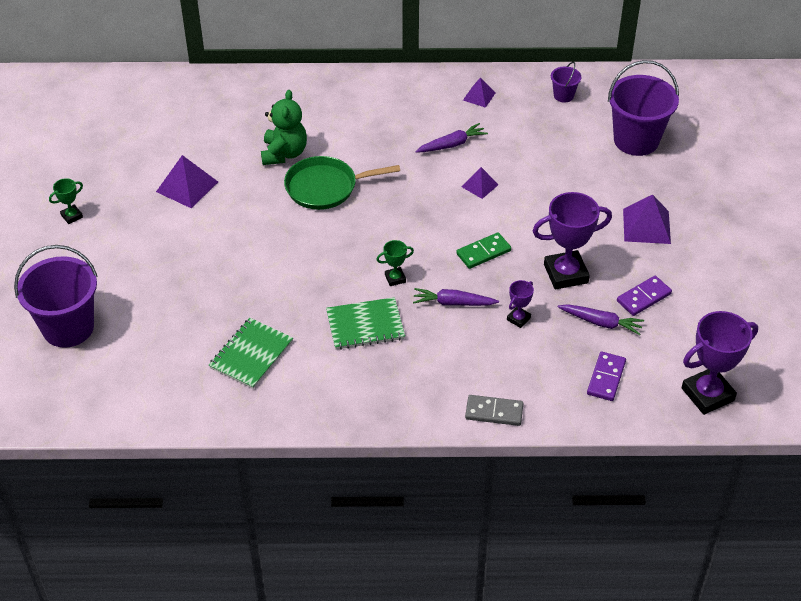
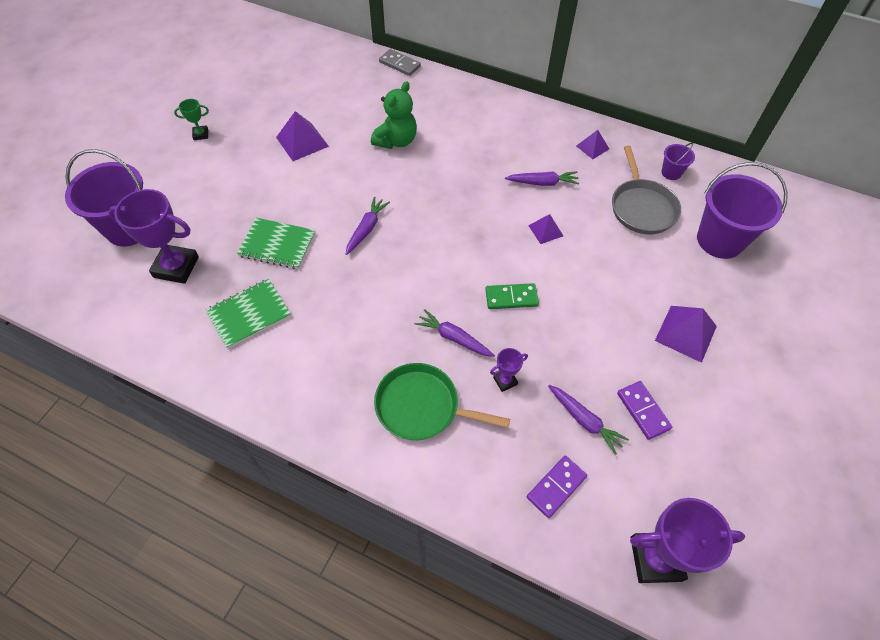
camera: 25 degrees right, 10 degrees up
green pan [284,156,400,210] -> green pan moved to [374,363,510,440]
green notebook [326,297,405,350] -> green notebook moved to [237,218,315,269]
green trophy [376,240,414,286] -> none
grey domino [465,395,523,426] -> grey domino moved to [379,49,421,76]
purple trophy [533,192,612,290] -> purple trophy moved to [108,189,199,284]
purple domino [617,276,672,316] -> purple domino turned 75 degrees clockwise [617,381,672,440]
none -> purple carrot [346,197,390,255]
none -> grey pan [612,145,681,234]

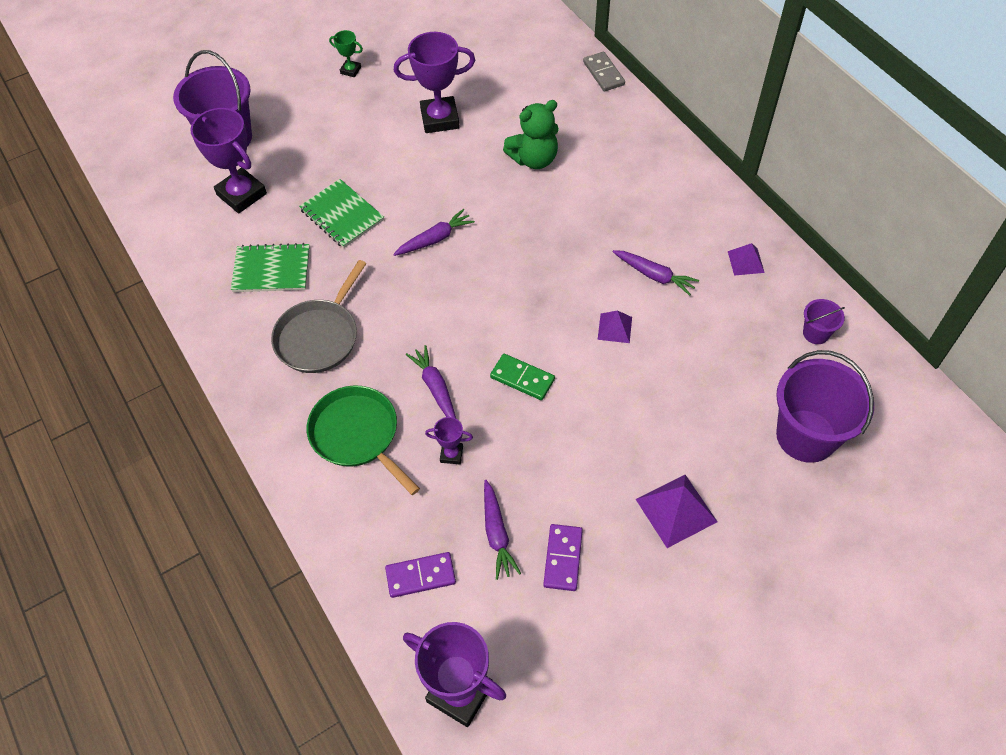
camera: 35 degrees right, 0 degrees up
purple pyramid [276,111,329,161] -> purple trophy [394,32,475,133]
grey pan [612,145,681,234] -> grey pan moved to [271,260,367,373]

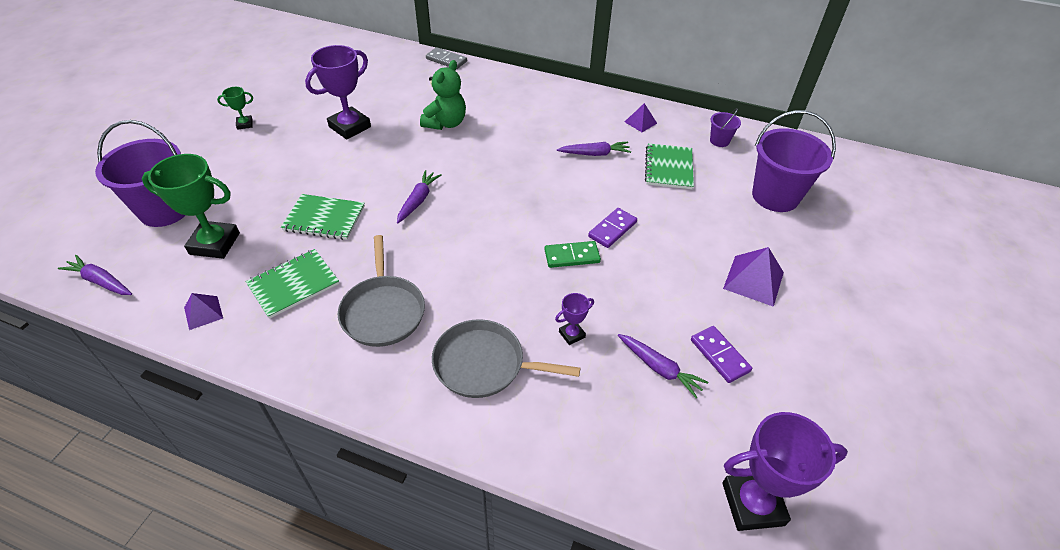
camera: 40 degrees left, 10 degrees down
purple trophy [190,108,267,213] -> green trophy [142,154,240,259]
green pan [307,385,420,495] -> grey pan [432,319,580,398]
purple domino [385,552,456,598] -> purple domino moved to [588,208,637,248]
purple carrot [406,345,456,418] -> purple carrot moved to [58,255,132,295]
purple pyramid [598,310,632,343] -> purple pyramid moved to [184,293,223,330]
none -> green notebook [645,143,694,189]

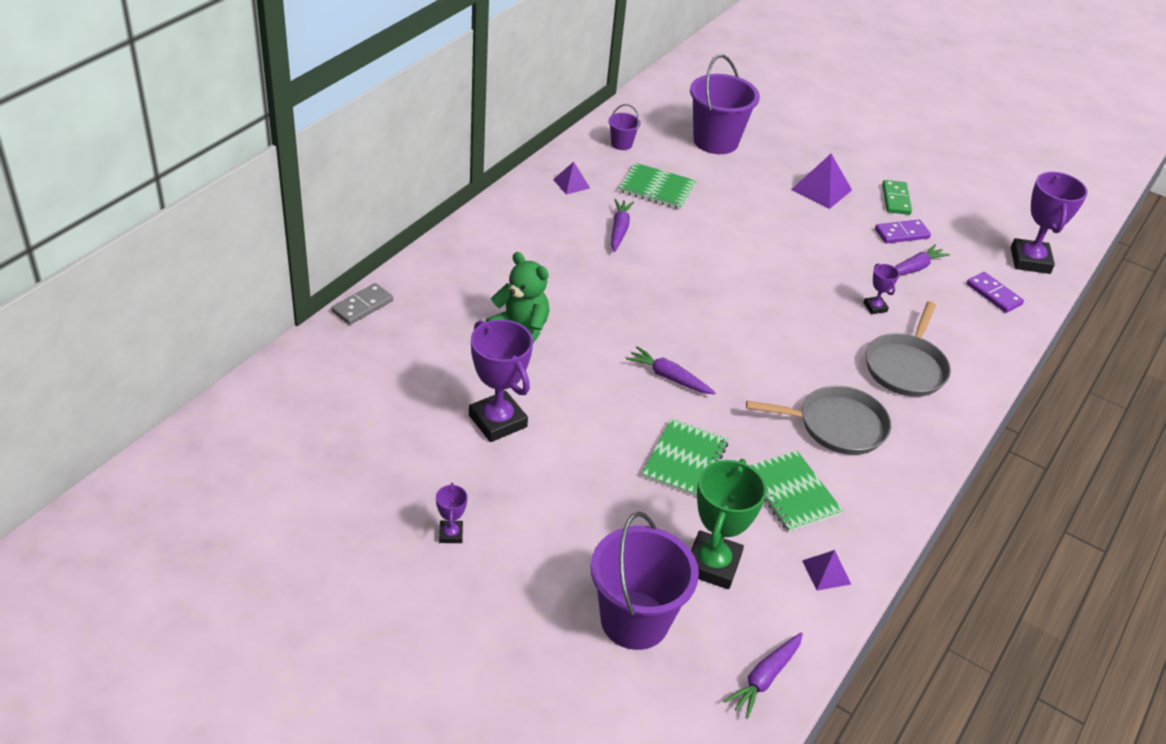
camera: 80 degrees left, 5 degrees down
green trophy [217,87,253,130] -> purple trophy [436,483,468,543]
green domino [544,241,601,268] -> green domino moved to [882,180,912,215]
purple domino [588,208,637,248] -> purple domino moved to [966,272,1024,313]

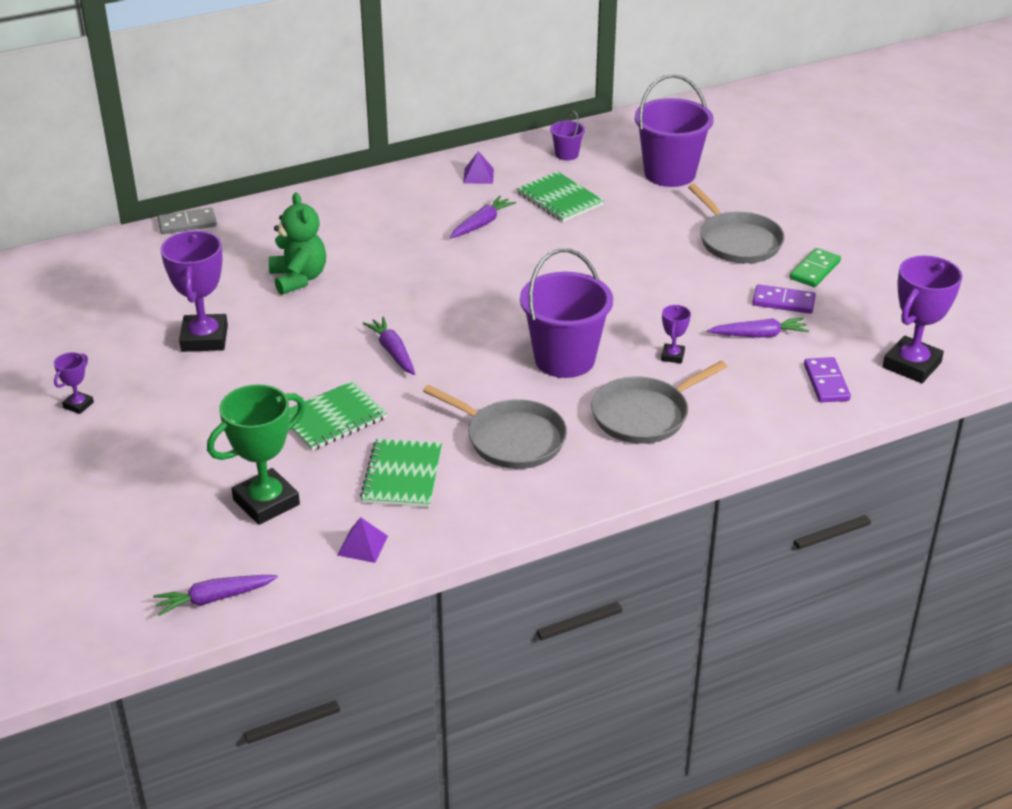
camera: 35 degrees right, 5 degrees down
purple bucket [590,512,699,650] -> purple bucket moved to [520,248,613,378]
purple pyramid [791,154,852,209] -> grey pan [688,184,784,263]

